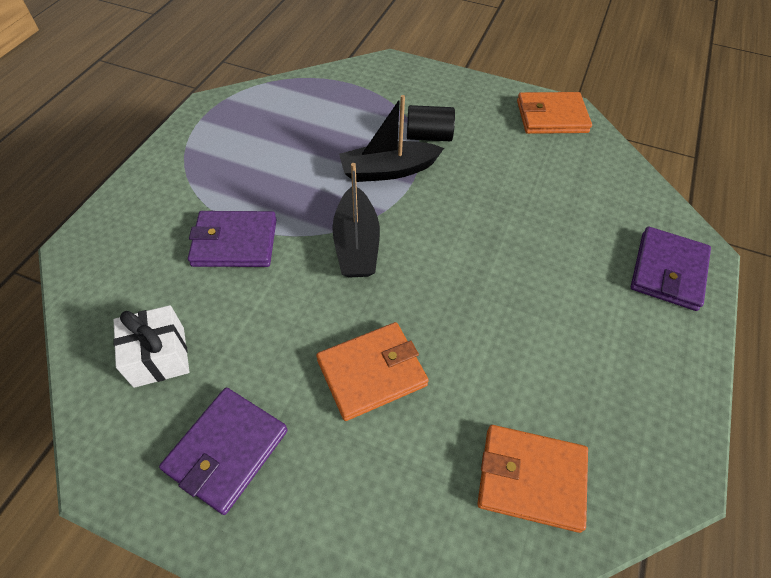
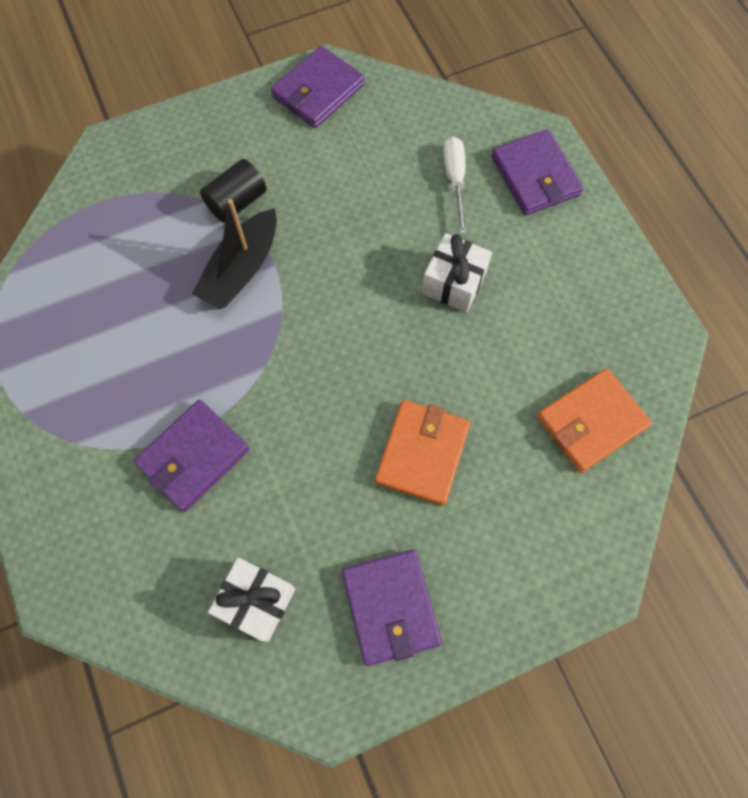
camera: 45 degrees left, 15 degrees up
black boat [332,163,380,278] -> none
orange wallet [517,92,592,134] -> purple wallet [271,45,365,128]
none -> white gift [422,233,492,313]
none -> white screwdriver [443,137,467,234]

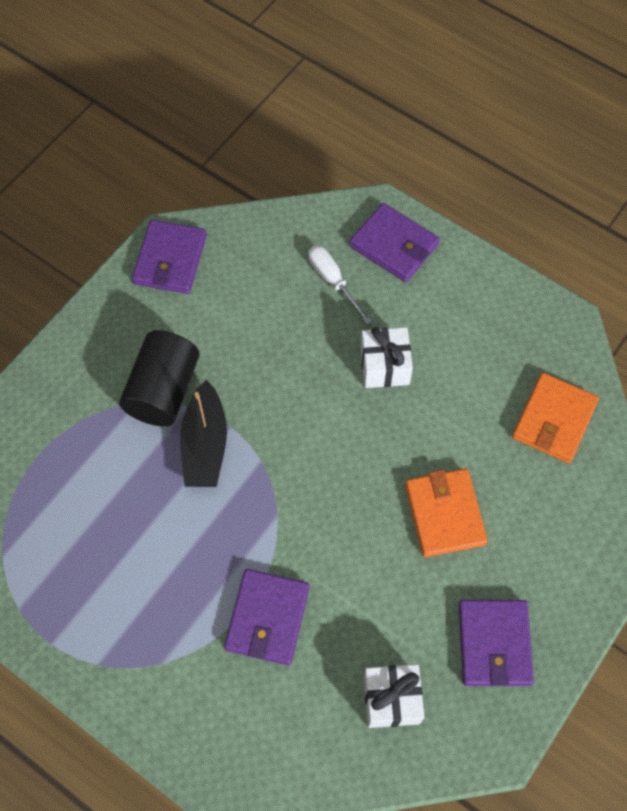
camera: 30 degrees left, 5 degrees down
black cylinder [200,159,267,223] -> black cylinder [119,330,200,427], size x1.53
purple wallet [342,550,442,666] -> purple wallet turned 45 degrees clockwise [459,600,534,686]

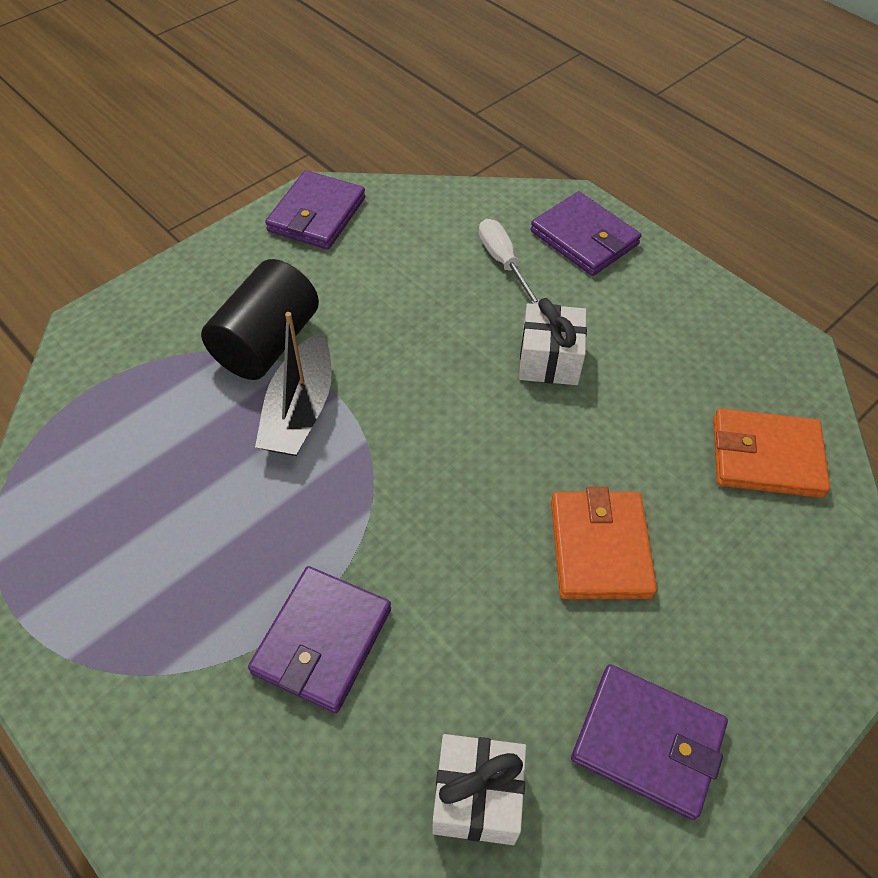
camera: 10 degrees right, 10 degrees down
purple wallet [459,600,534,686] -> purple wallet turned 75 degrees counterclockwise [571,664,728,820]
orange wallet [512,373,599,463] -> orange wallet turned 60 degrees clockwise [713,408,830,498]

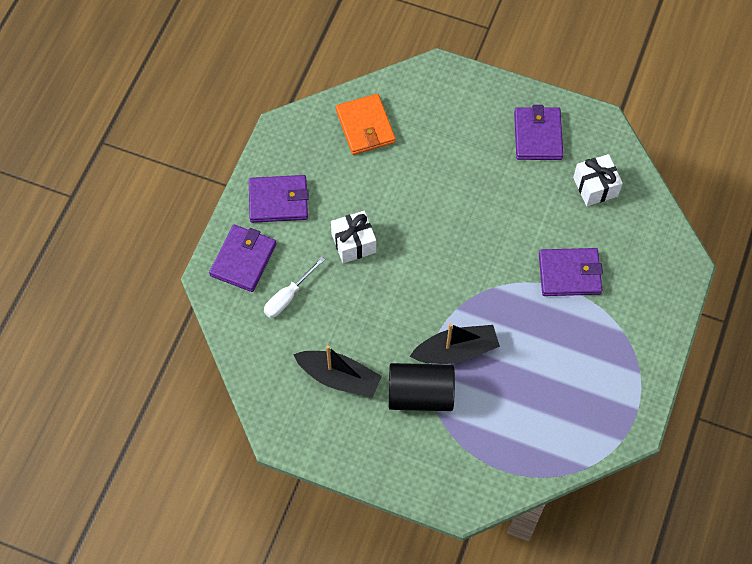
camera: 115 degrees left, 10 degrees up
purple wallet [265,170,365,250] -> purple wallet moved to [249,175,309,223]
orange wallet [551,487,657,599] -> none
none -> black boat [293,345,382,398]

